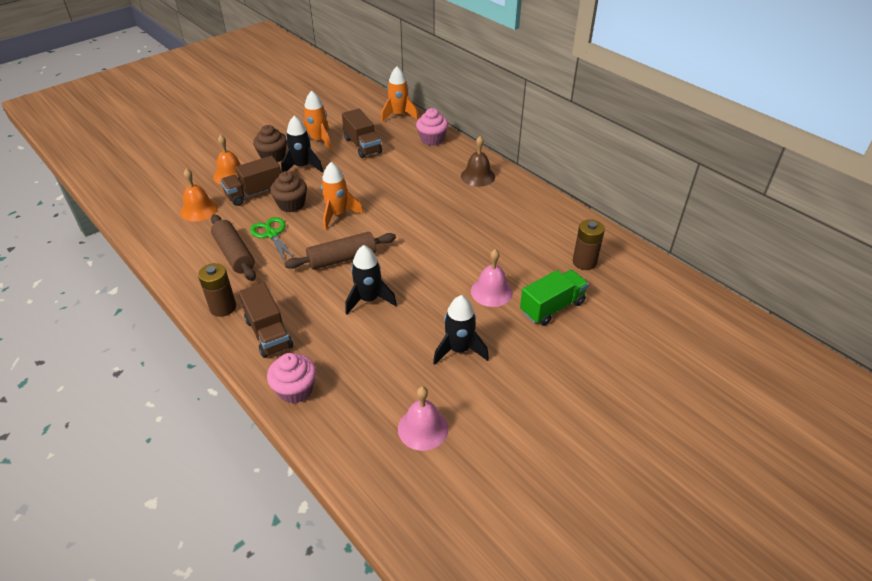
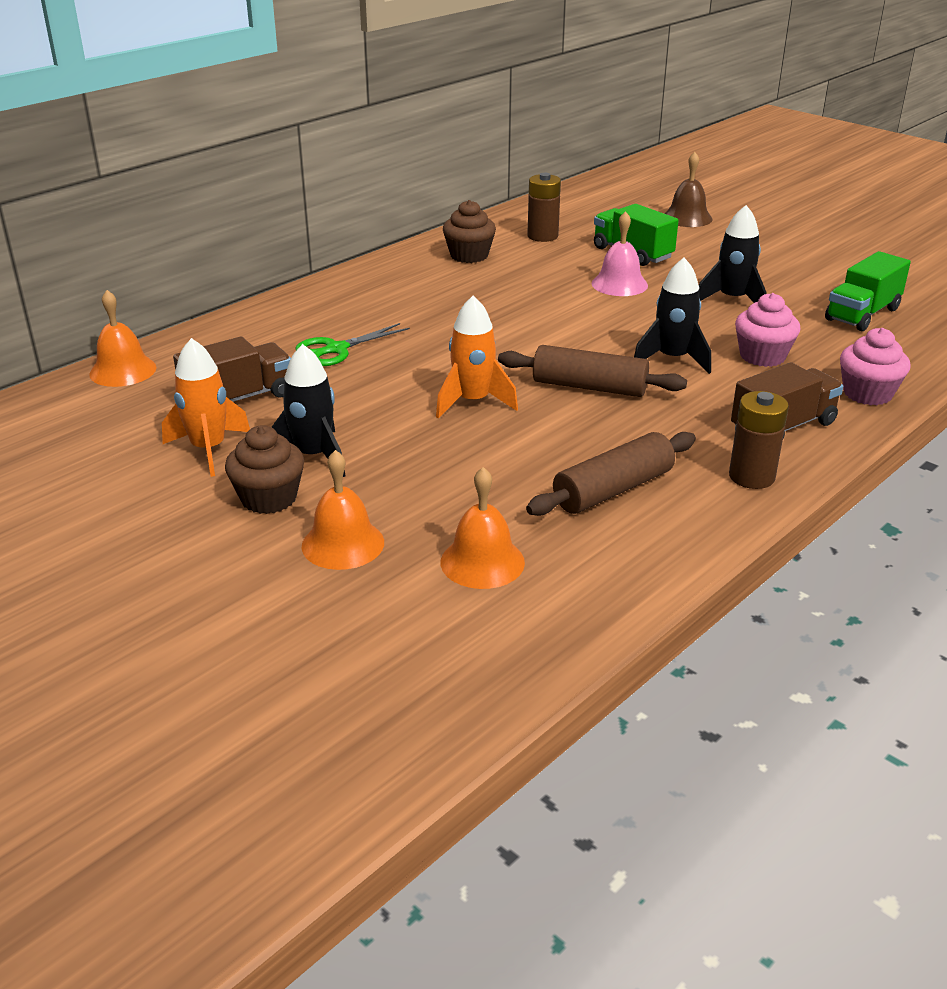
camera: 95 degrees left, 10 degrees down
brown truck [220,156,281,206] -> none
green scissors [250,217,294,262] -> green scissors moved to [295,323,410,366]
brown cupcake [270,171,307,212] -> brown cupcake moved to [443,200,496,263]
brown rolling pin [284,232,396,270] -> brown rolling pin turned 45 degrees counterclockwise [498,345,687,397]
orange rocket [381,67,418,122] -> orange bell [89,290,157,387]
pink bell [398,386,449,451] -> green truck [825,251,911,331]
pink cupcake [416,108,448,146] -> pink cupcake moved to [735,293,800,367]
brown bell [461,136,495,187] -> brown bell moved to [664,152,713,227]

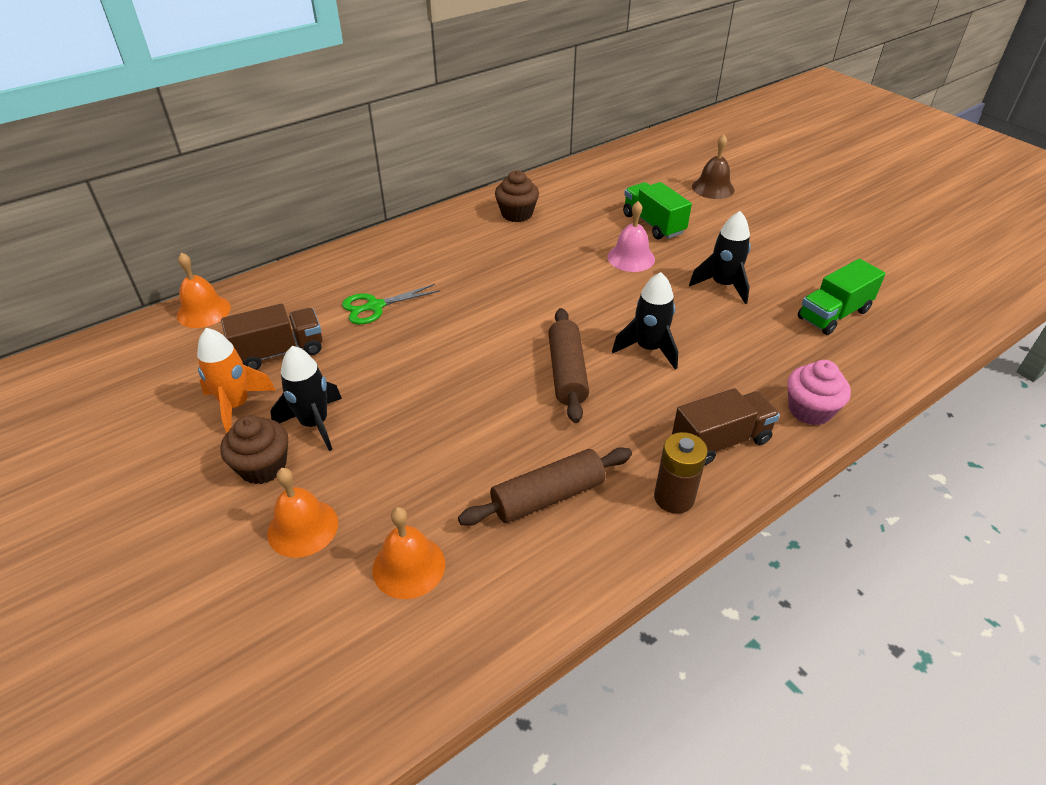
camera: 10 degrees right, 10 degrees up
orange rocket [436,296,518,419] -> none
brown rolling pin [498,345,687,397] -> brown rolling pin turned 60 degrees clockwise [548,308,589,423]
brown battery [527,173,561,242] -> none
pink cupcake [735,293,800,367] -> none

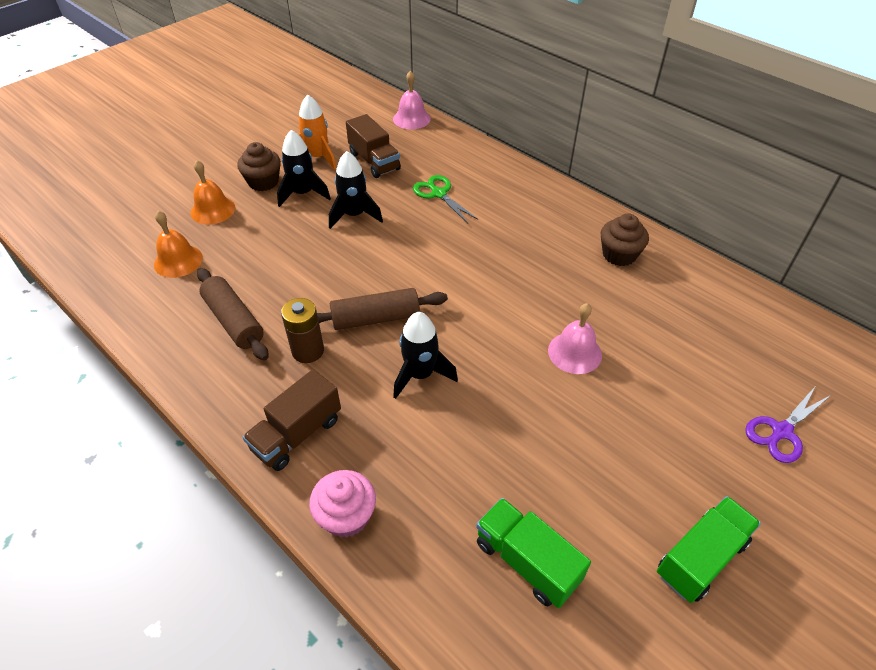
camera: 80 degrees right, 5 degrees up
orange bell [177,252,231,328] -> pink bell [393,71,431,129]
green truck [623,182,692,239] -> green truck moved to [657,496,761,603]
brown battery [654,432,708,514] -> brown battery moved to [281,298,324,363]
brown truck [672,388,780,465] -> brown truck turned 75 degrees clockwise [243,369,341,471]
black rocket [689,211,751,304] -> black rocket moved to [329,151,383,229]
brown bell [692,135,734,199] -> purple scissors [745,387,831,463]

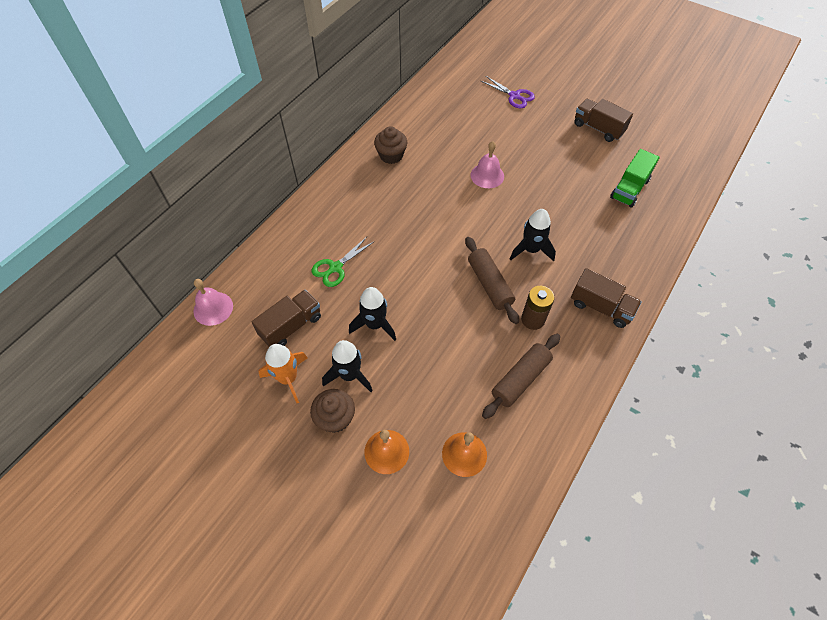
camera: 100 degrees left, 10 degrees up
pink cupcake [309,470,376,538] -> none
green truck [657,496,761,603] -> brown truck [574,99,633,142]

